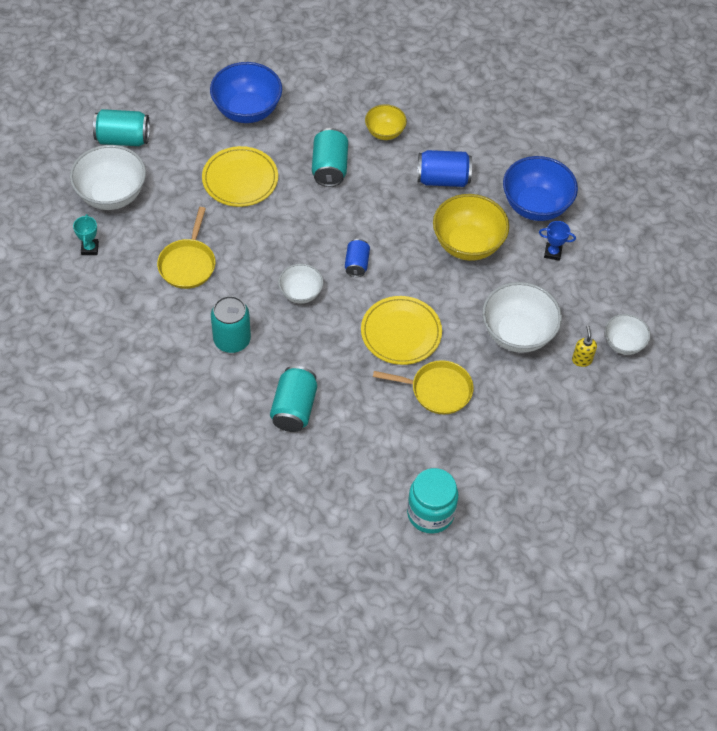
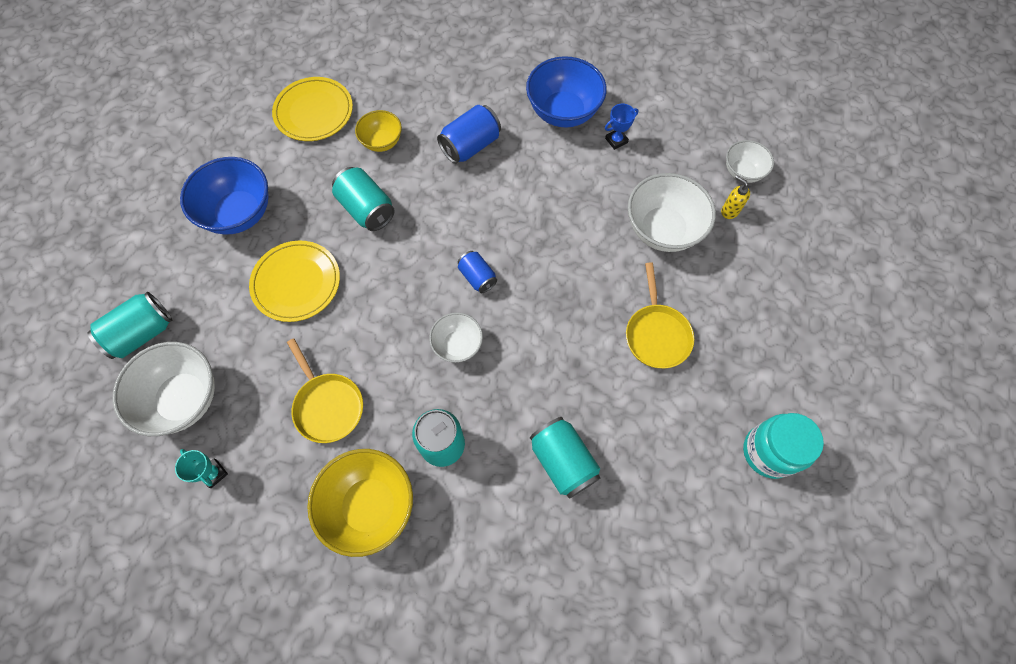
camera: 40 degrees left, 10 degrees up
yellow plate [361,296,442,365] -> yellow plate moved to [272,77,353,141]
yellow pan [373,360,474,414] -> yellow pan turned 120 degrees clockwise [626,262,694,368]
yellow bowl [433,194,509,261] -> yellow bowl moved to [307,449,413,557]

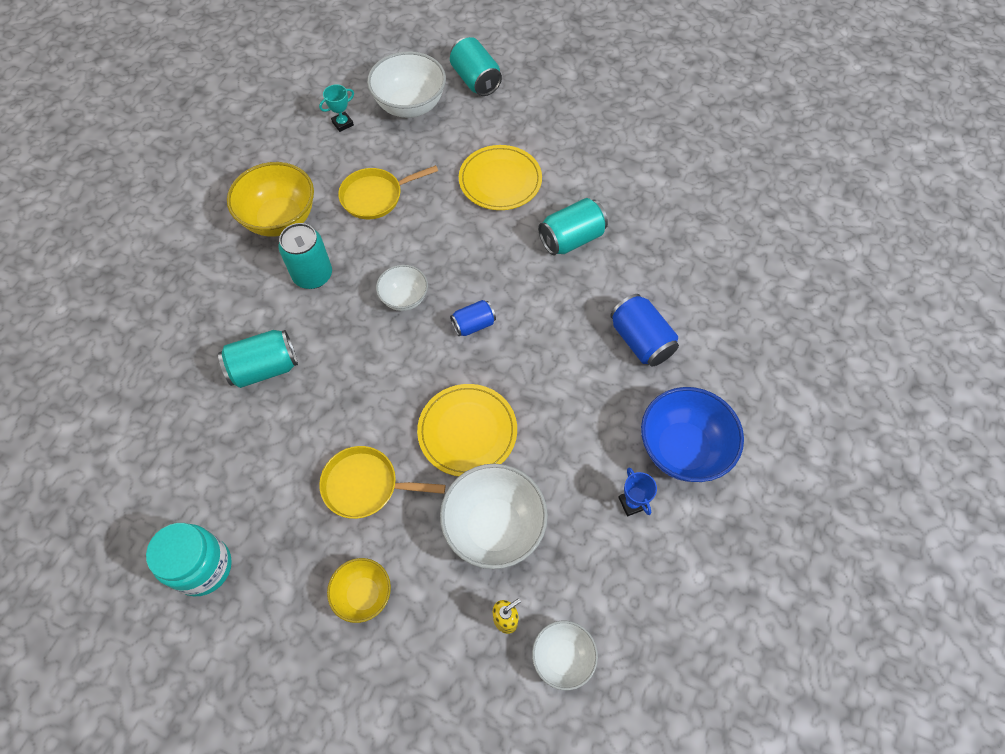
camera: 100 degrees right, 5 degrees down
blue bowl [180,157,268,234] -> none
yellow plate [272,77,353,141] -> yellow plate moved to [417,384,517,476]
yellow bowl [355,110,402,152] -> yellow bowl moved to [327,558,391,623]

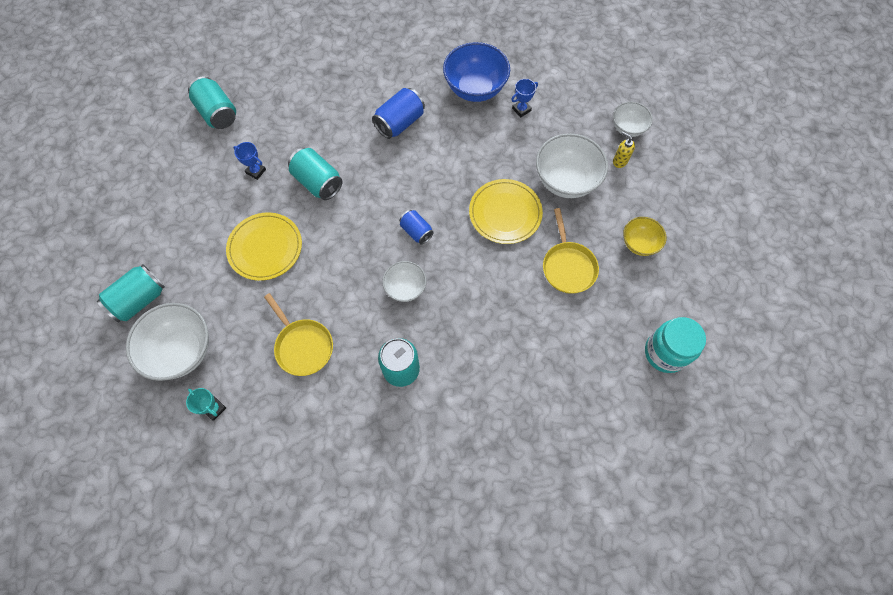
camera: 105 degrees left, 5 degrees up
turquoise can [218,330,298,388] -> turquoise can moved to [188,77,236,129]
yellow bowl [227,162,314,237] -> none
none -> blue trophy [233,142,266,180]

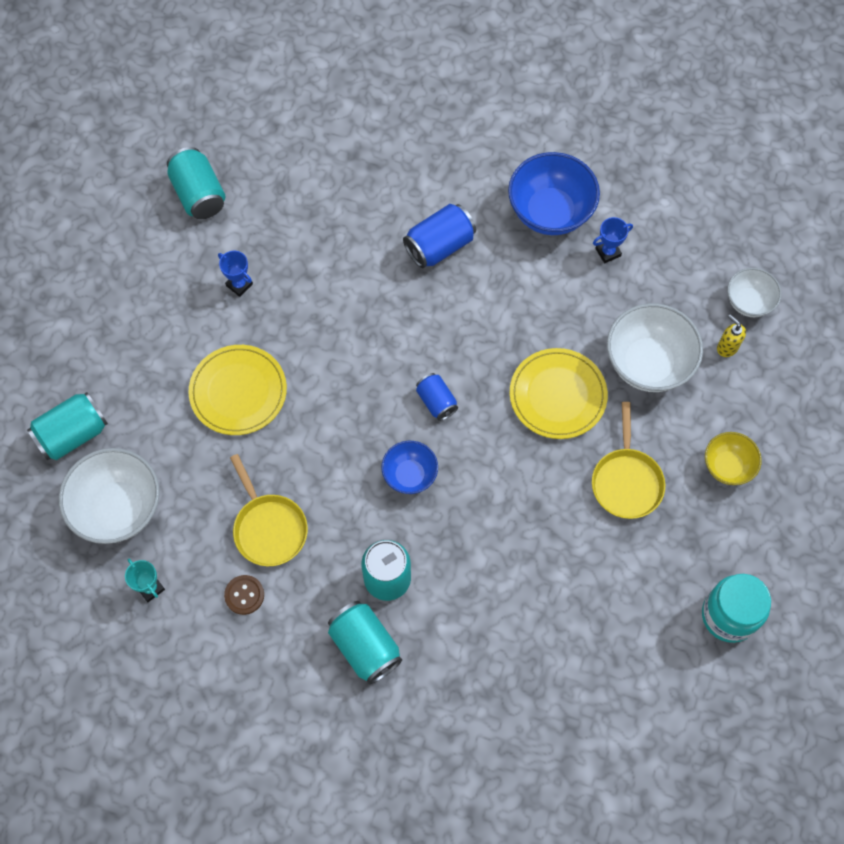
camera: 10 degrees right, 0 degrees up
turquoise can [288,148,342,200] -> turquoise can moved to [328,601,402,684]
white bowl [382,261,427,302] -> blue bowl [381,441,438,494]
none -> brown button [224,575,264,615]

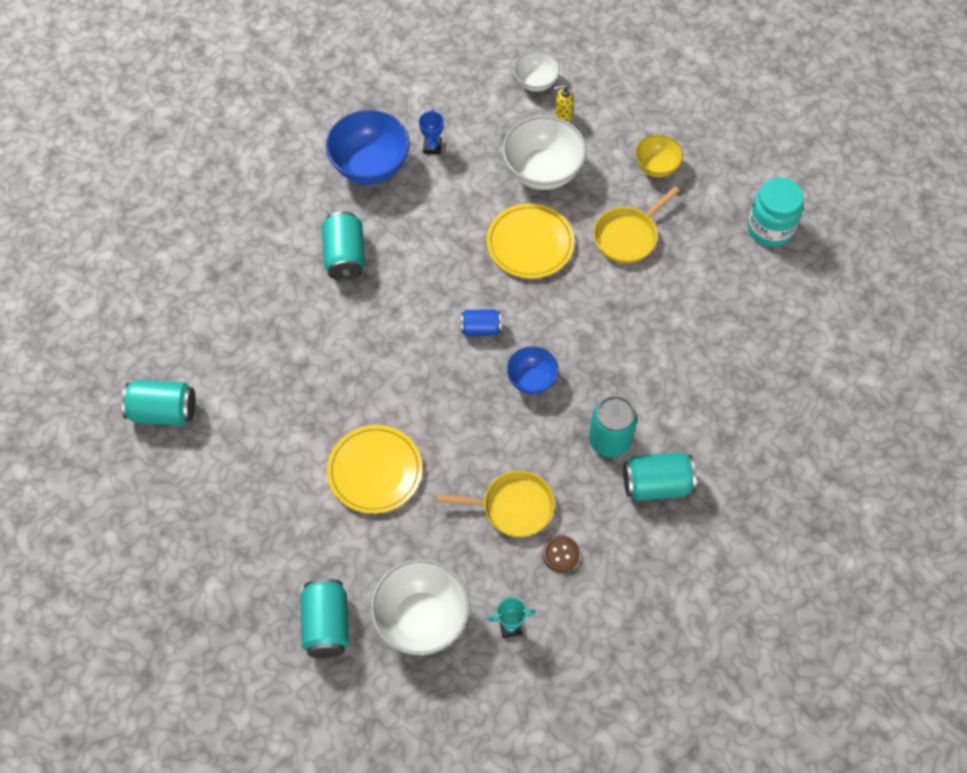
camera: 60 degrees left, 5 degrees down
blue trophy [218,251,253,297] -> none
blue can [403,204,476,268] -> turquoise can [321,211,365,281]
yellow pan [592,402,665,519] -> yellow pan turned 105 degrees clockwise [594,186,679,263]

